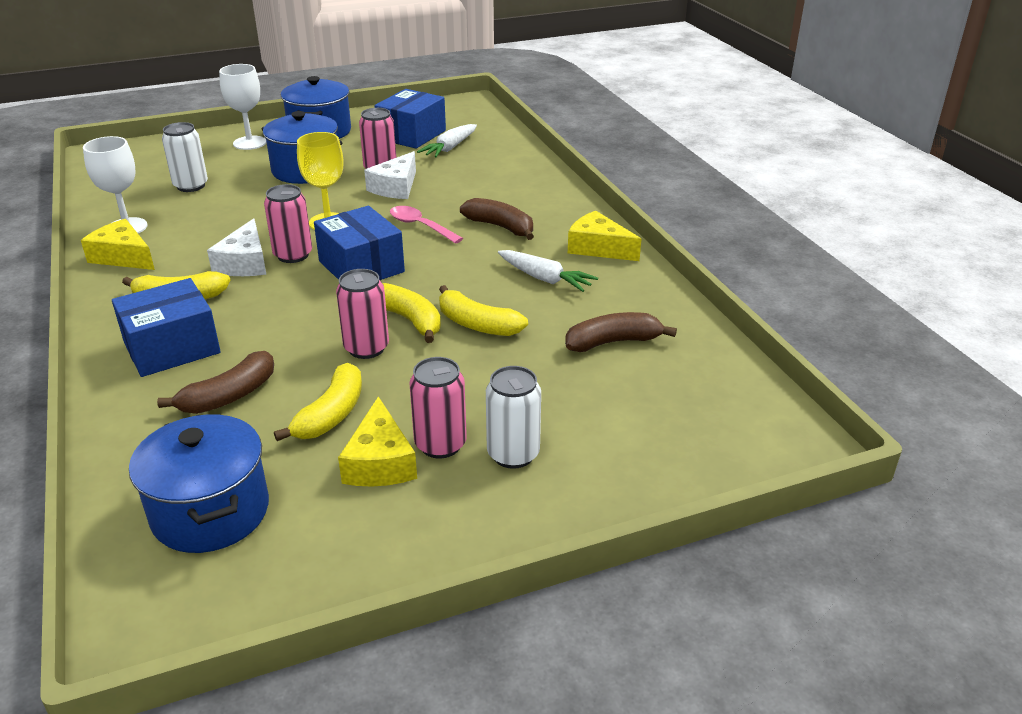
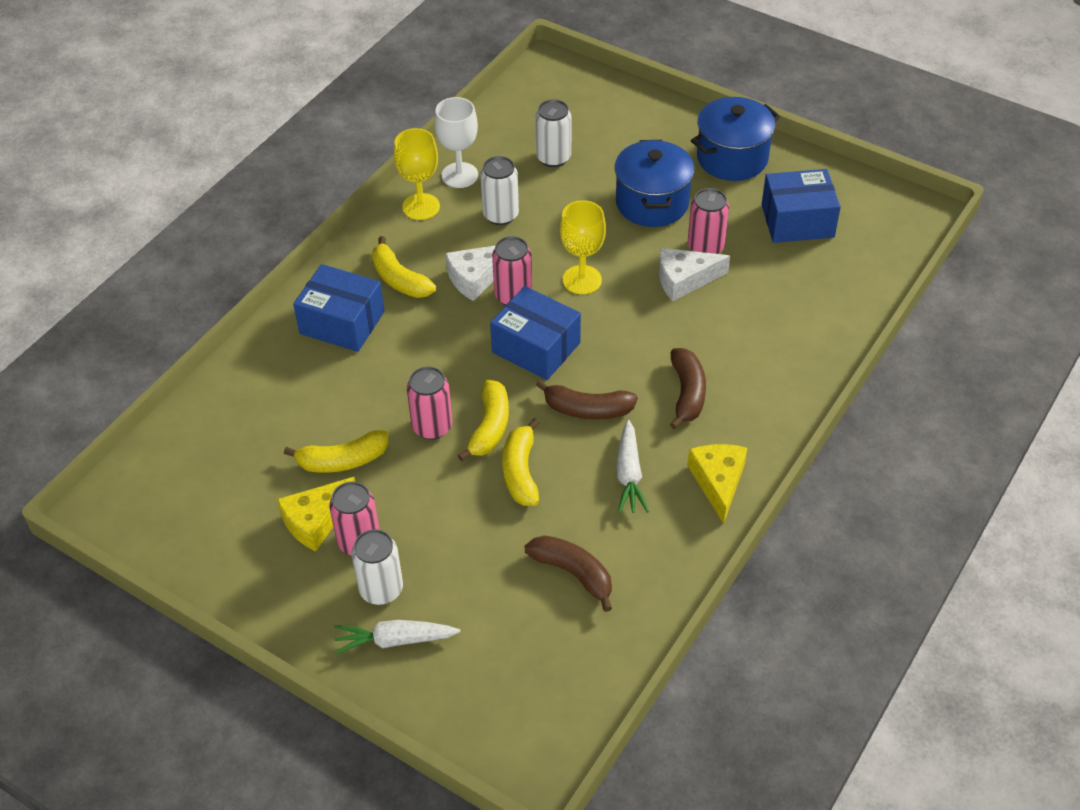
camera: 55 degrees right, 15 degrees up
yellow cheese [81,219,155,270] -> yellow goblet [394,128,440,220]
blue pot [129,414,269,553] -> none
brown banana [157,351,274,414] -> brown banana moved to [536,380,638,420]
white goblet [219,64,267,150] -> none
blue box [314,206,405,280] -> blue box turned 75 degrees counterclockwise [490,286,581,380]
pink spoon [390,206,463,244] -> none
white carrot [417,124,477,158] -> white carrot moved to [334,620,460,655]
none -> white can [480,156,519,225]

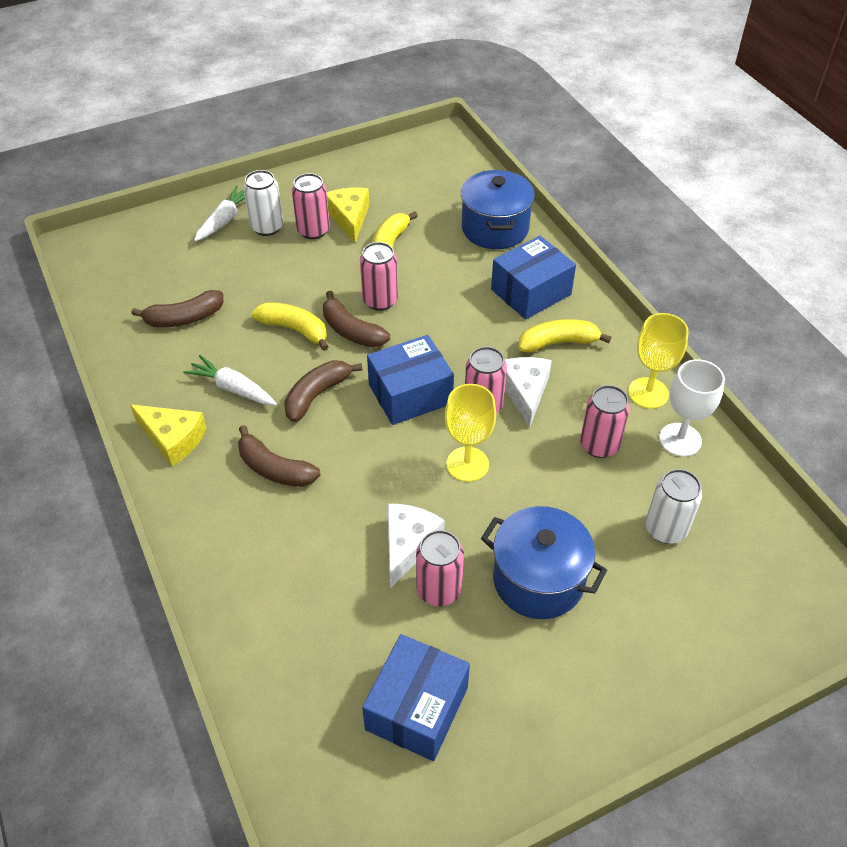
camera: 120 degrees right, 0 degrees up
yellow banana [458,380,509,461] -> brown banana [323,291,390,347]
white can [480,156,519,225] -> pink can [580,385,630,458]
blue pot [691,97,780,181] -> blue pot moved to [461,170,535,249]

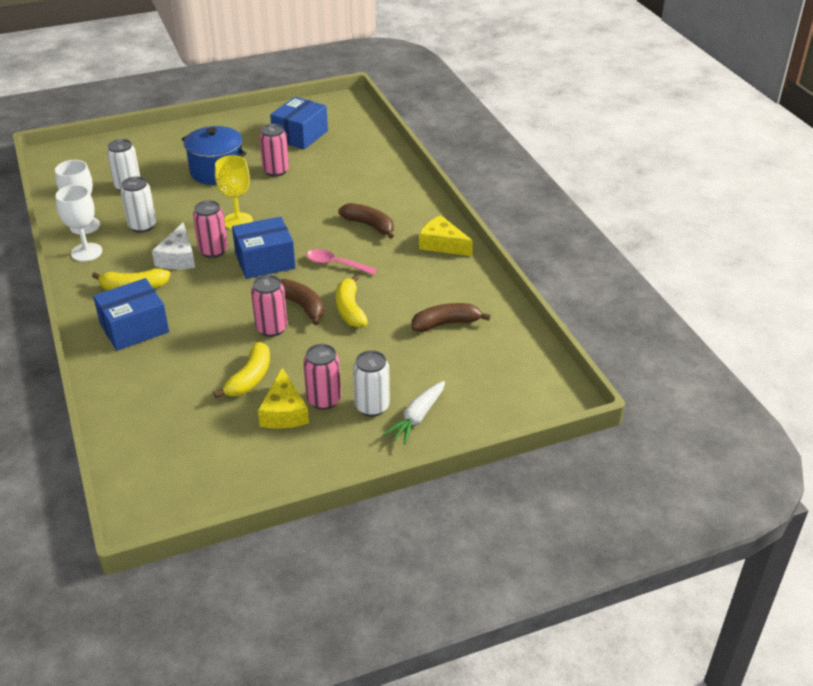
camera: 175 degrees left, 10 degrees down
white carrot [183,355,277,405] -> none
yellow banana [251,302,328,351] -> yellow banana turned 45 degrees clockwise [336,274,368,328]
brown banana [284,360,363,422] -> pink spoon [306,249,377,275]
white cheese [388,504,445,589] -> none
blue pot [461,170,535,249] -> none
pink can [580,385,630,458] -> white can [121,176,156,233]
yellow goblet [628,313,688,409] -> white goblet [56,185,102,262]

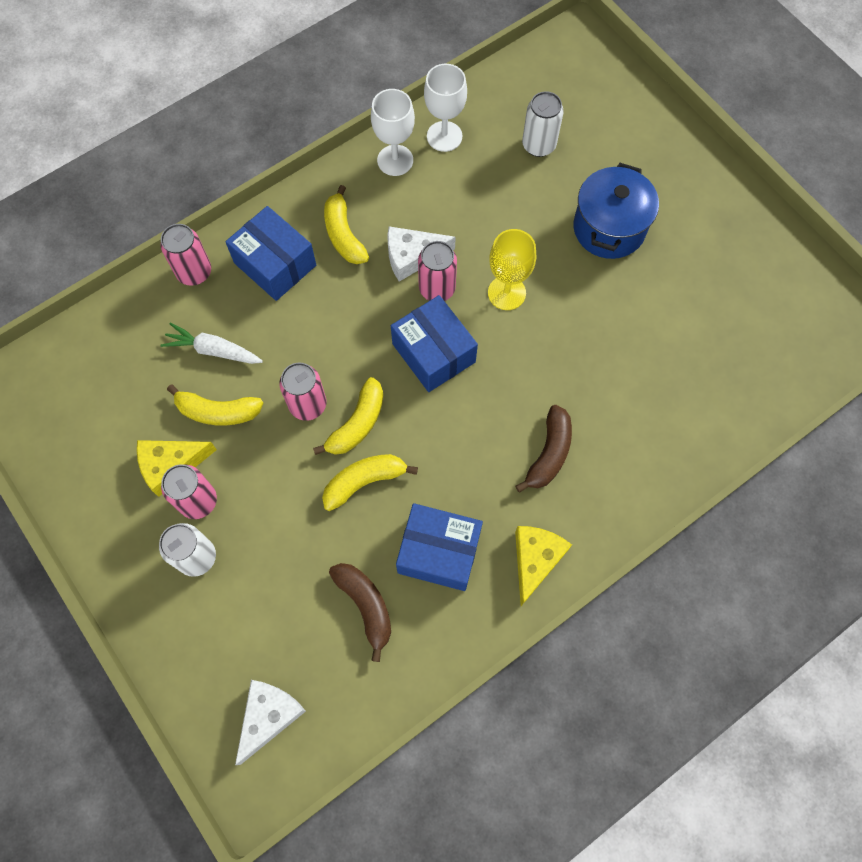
camera: 75 degrees right, 30 degrees up
white can [121,176,156,233] -> none
pink can [259,124,289,177] -> pink can moved to [161,224,211,286]
blue box [270,97,328,150] -> blue box moved to [396,503,483,591]
brown banana [280,279,324,325] -> yellow banana [313,377,383,455]
pink spoon [306,249,377,275] -> none
white carrot [383,381,445,445] -> white carrot moved to [160,322,263,364]
none -> white cheese [235,680,306,765]

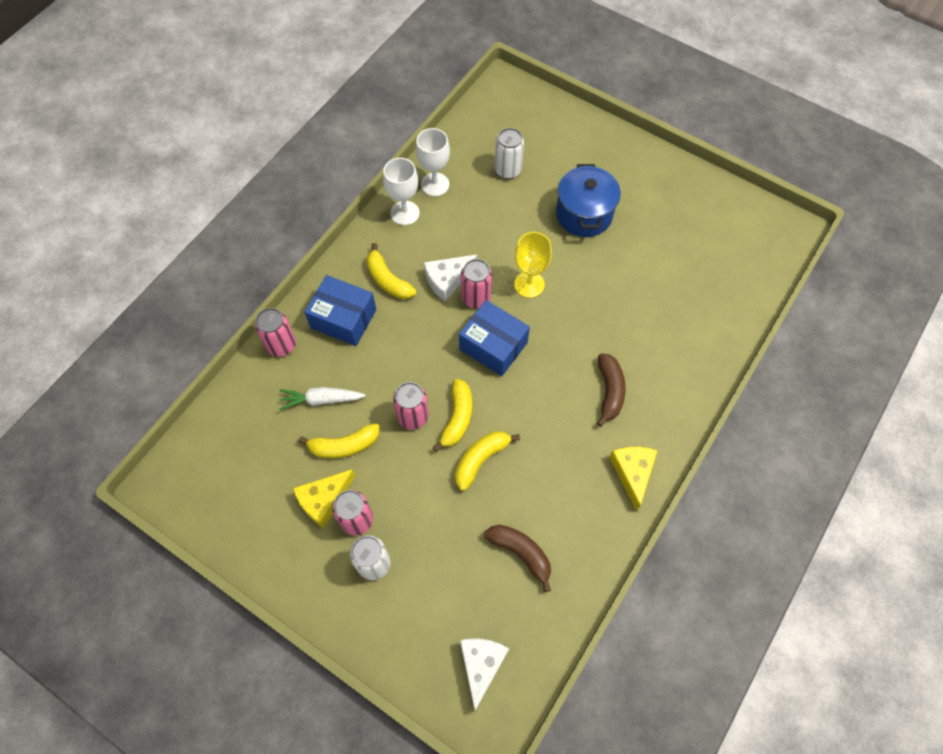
camera: 20 degrees left, 5 degrees down
blue box [396,503,483,591] -> none

